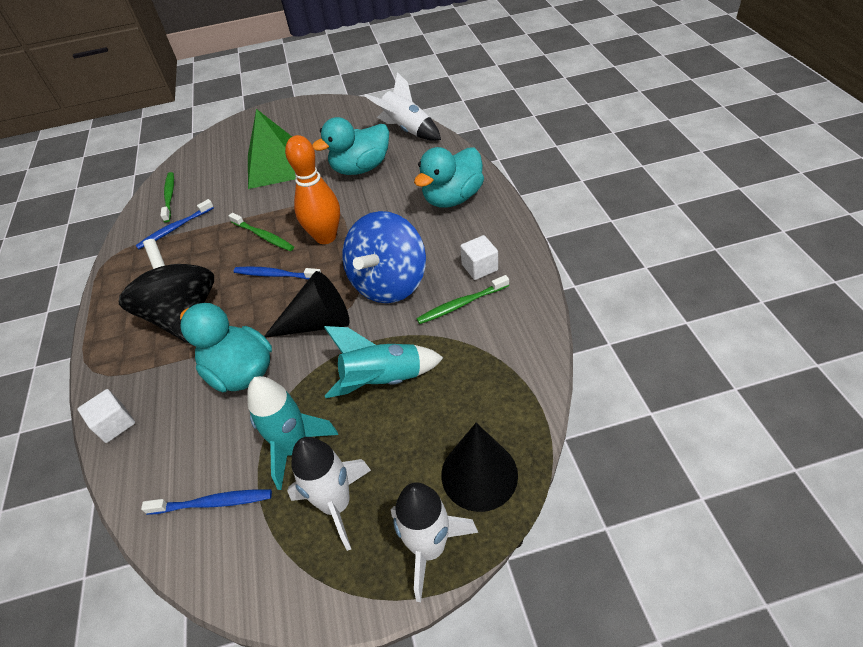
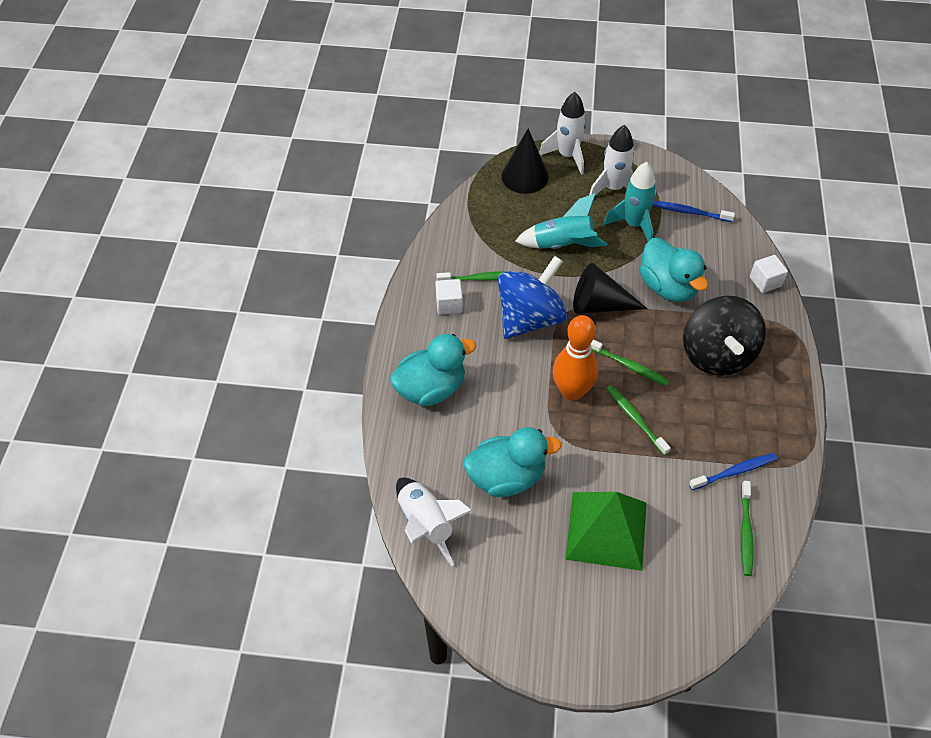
camera: 165 degrees left, 5 degrees up
blue toothbrush [234,267,321,280] -> green toothbrush [591,339,669,386]

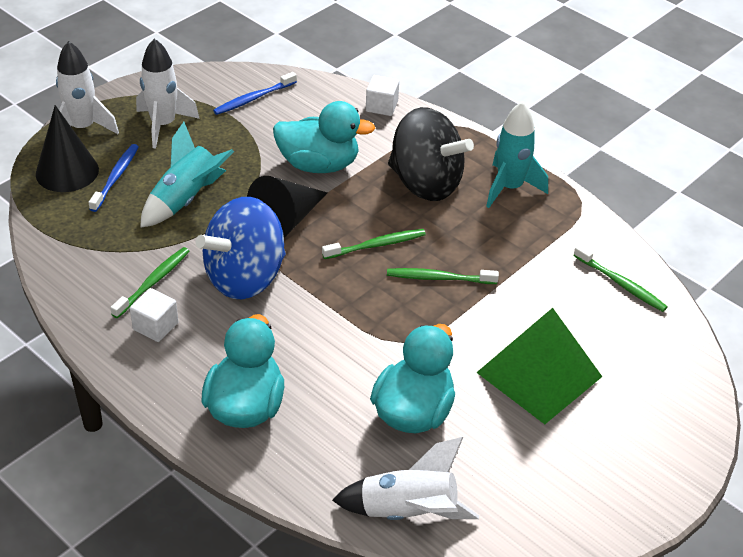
camera: 55 degrees left, 10 degrees down
blue spinning top [498,256,567,339] -> blue spinning top turned 120 degrees counterclockwise [196,197,286,299]
orange bowling pin [553,315,598,401] -> none
turquoise rocket [604,162,657,241] -> turquoise rocket moved to [486,101,548,208]
blue toothbrush [689,453,777,490] -> blue toothbrush moved to [89,144,139,212]

